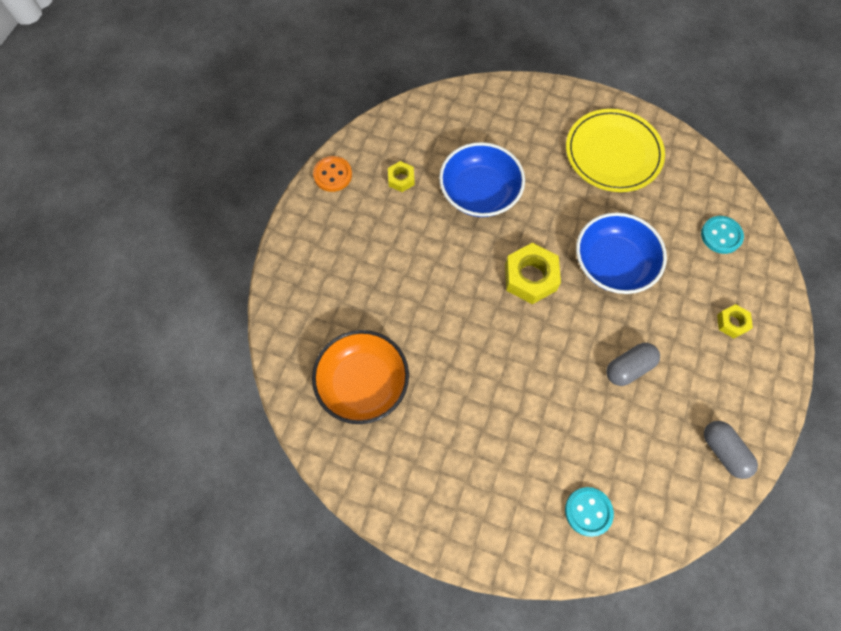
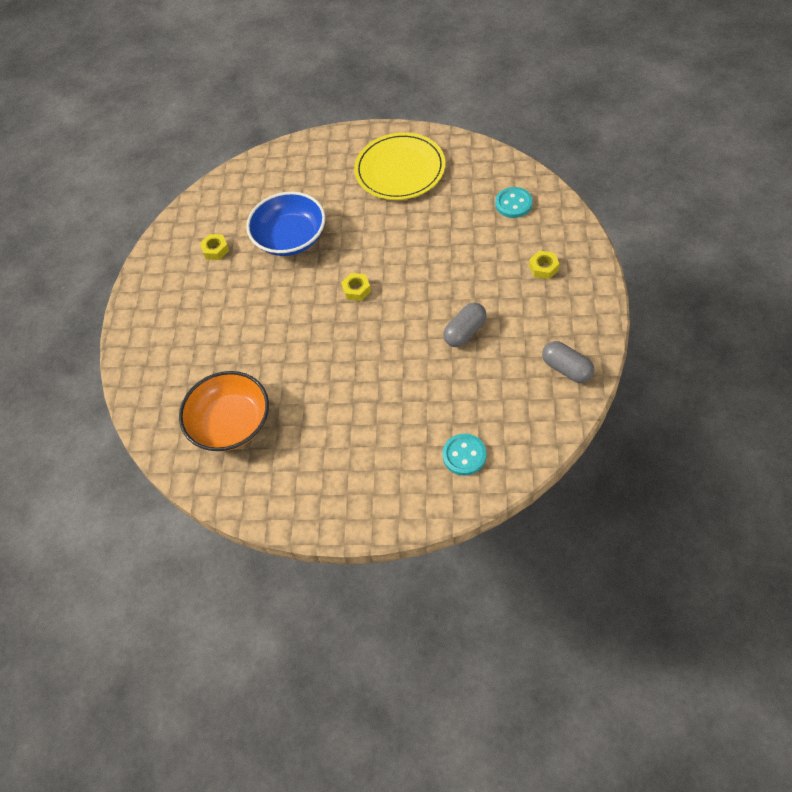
camera: 10 degrees left, 10 degrees down
orange button [313,156,352,192] -> none
yellow nut [505,243,561,304] -> yellow nut [341,273,371,301], size x0.55
blue bowl [576,212,667,294] -> none

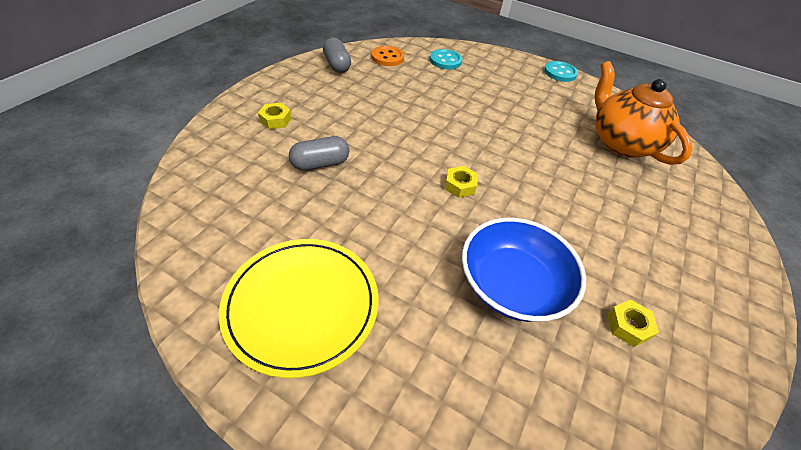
camera: 165 degrees left, 10 degrees down
orange bowl [179,371,269,451] -> orange teapot [595,61,693,165]
grey capsule [443,302,487,347] -> grey capsule moved to [289,136,349,171]
turquoise button [495,187,533,218] -> turquoise button moved to [544,61,578,82]
none -> orange button [372,46,404,66]

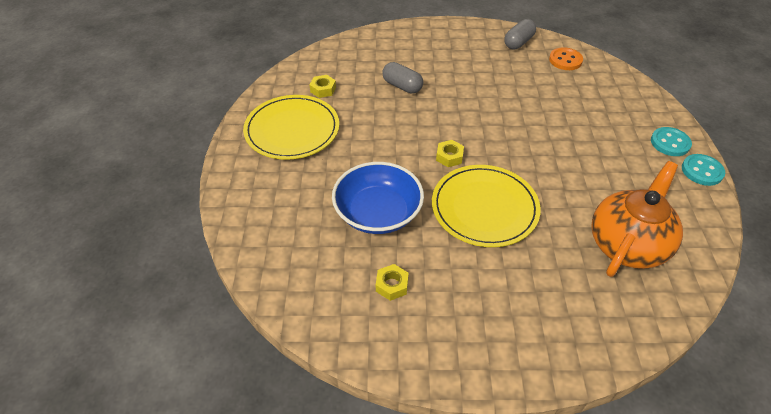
camera: 65 degrees right, 0 degrees up
yellow nut [258,103,292,129] -> yellow nut moved to [310,75,336,98]
turquoise button [430,49,462,69] -> turquoise button moved to [651,127,692,156]
none -> yellow plate [432,165,541,247]

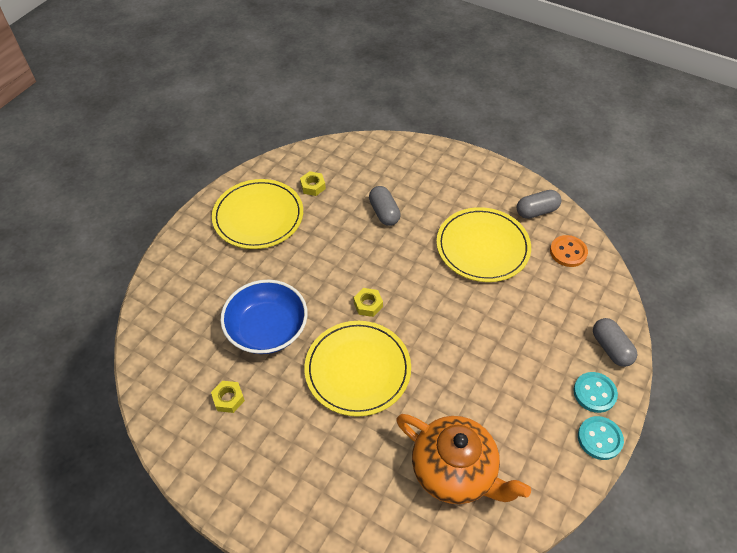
camera: 30 degrees right, 5 degrees up
orange teapot [592,161,683,277] -> orange teapot turned 60 degrees clockwise [396,414,531,504]
none -> yellow plate [436,207,531,282]
none -> grey capsule [593,318,638,367]

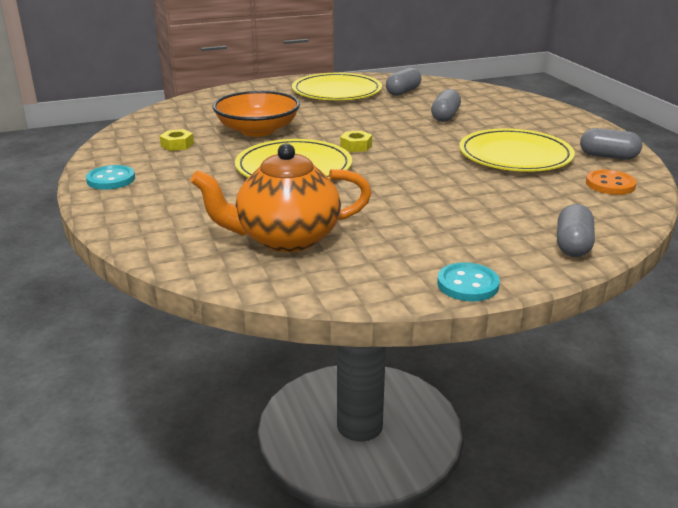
camera: 40 degrees right, 25 degrees down
blue bowl [220,280,308,354] -> orange bowl [213,91,300,137]
yellow nut [300,171,326,196] -> grey capsule [386,68,421,96]
orange teapot [396,414,531,504] -> orange teapot turned 90 degrees clockwise [190,143,372,252]
turquoise button [573,372,618,413] -> turquoise button moved to [86,165,135,190]

